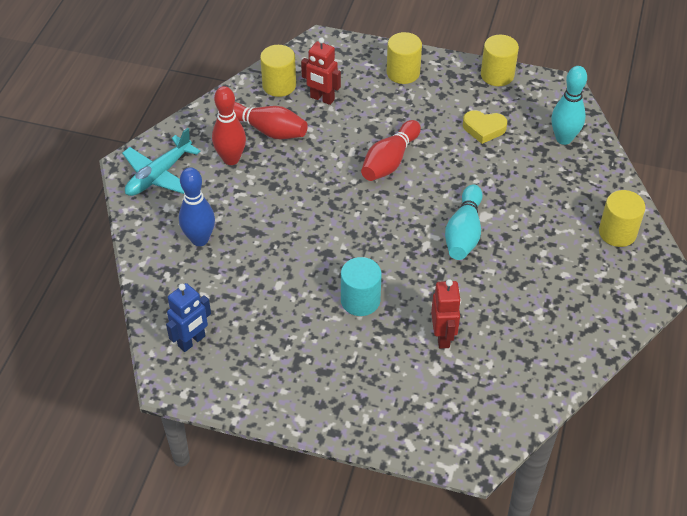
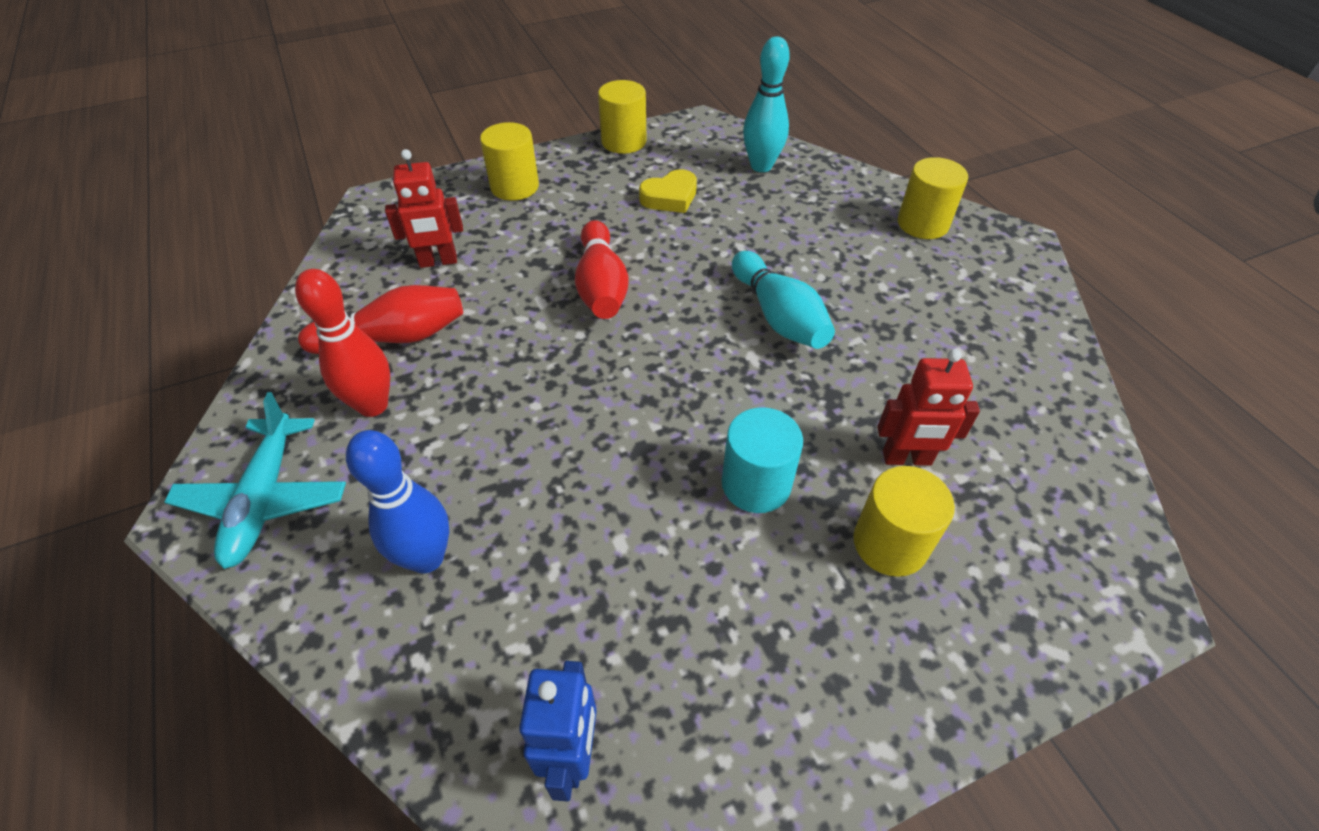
camera: 40 degrees left, 0 degrees up
yellow cylinder [260,45,296,97] -> yellow cylinder moved to [853,466,955,577]
red robot [431,279,461,349] -> red robot turned 135 degrees clockwise [877,349,980,466]

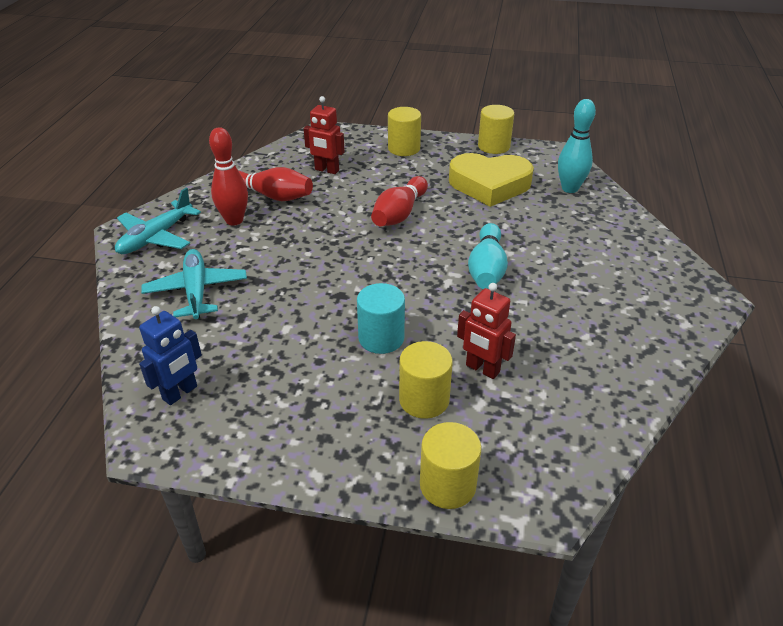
camera: 35 degrees right, 10 degrees down
blue bowling pin [346,430,449,573] -> turquoise plane [141,249,247,319]
yellow heart [639,169,697,213] -> yellow heart [449,153,534,207], size x1.89
yellow cylinder [898,157,968,239] -> yellow cylinder moved to [420,422,482,509]

